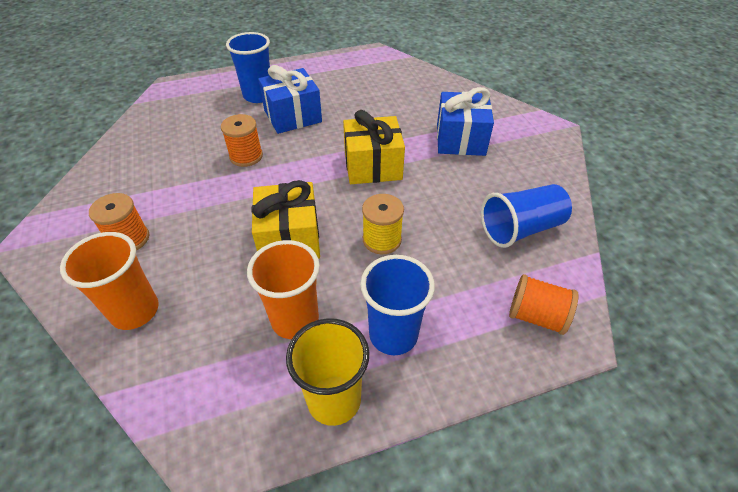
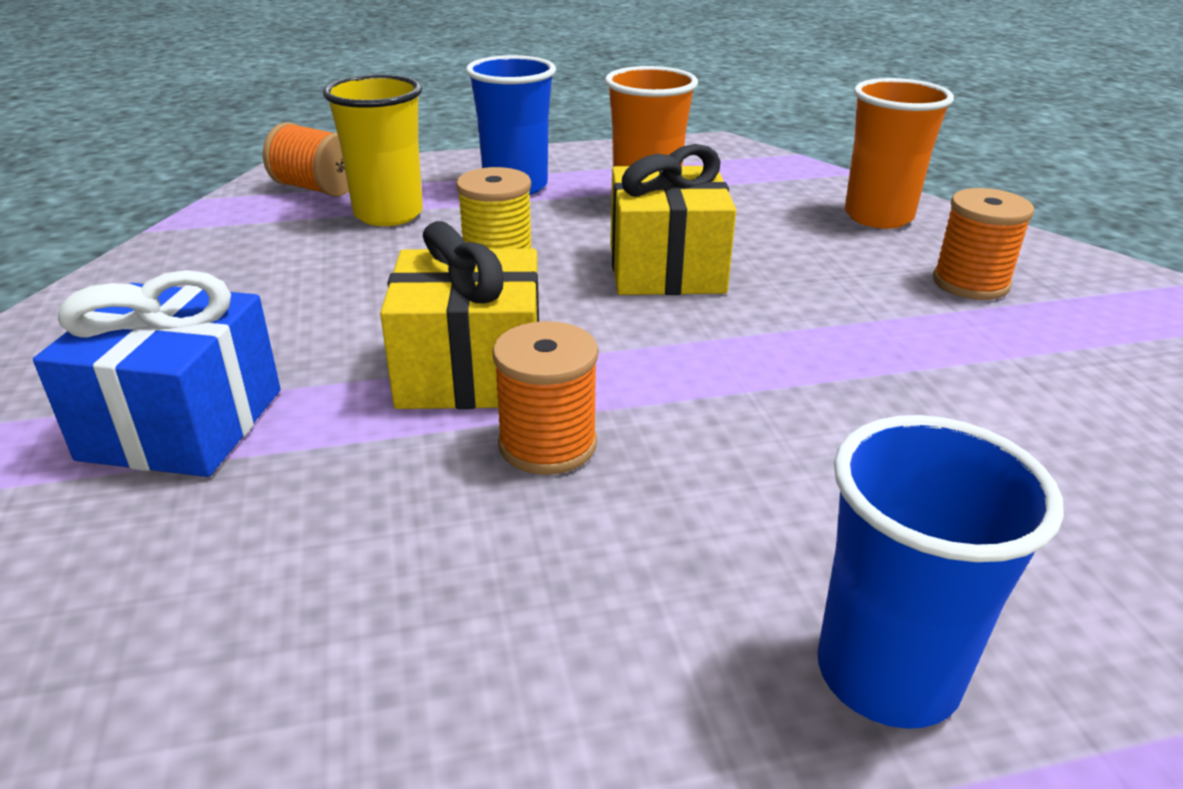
camera: 175 degrees left, 15 degrees down
orange spool [221,114,263,167] -> orange spool moved to [492,321,598,475]
blue gift [258,65,322,134] -> none
yellow cup [286,318,369,426] -> yellow cup moved to [323,75,423,226]
blue cup [481,184,572,248] -> none

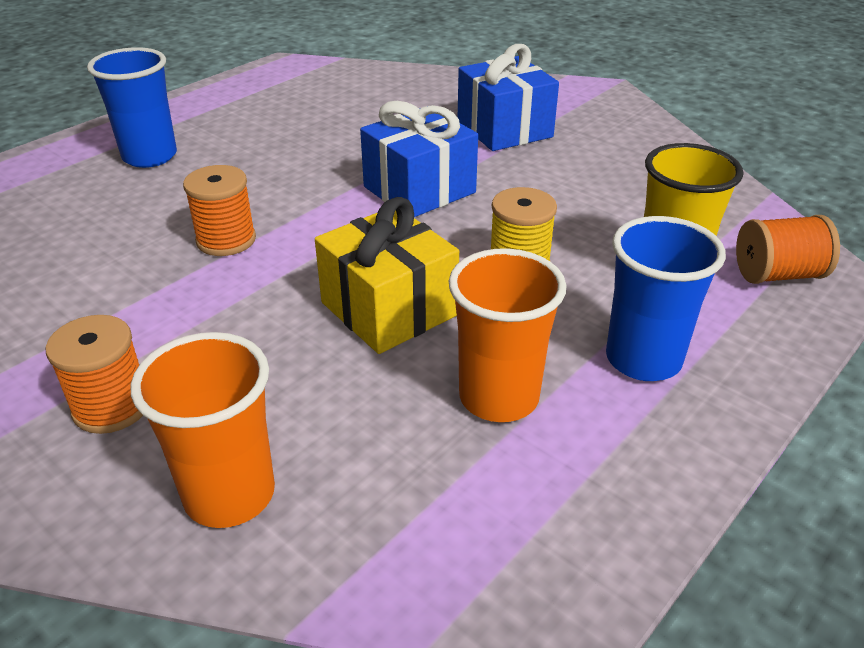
camera: 145 degrees right, 5 degrees up
yellow gift [380,221,539,409] -> blue gift [360,101,478,217]
orange spool [492,321,598,475] -> orange spool moved to [183,165,256,256]

